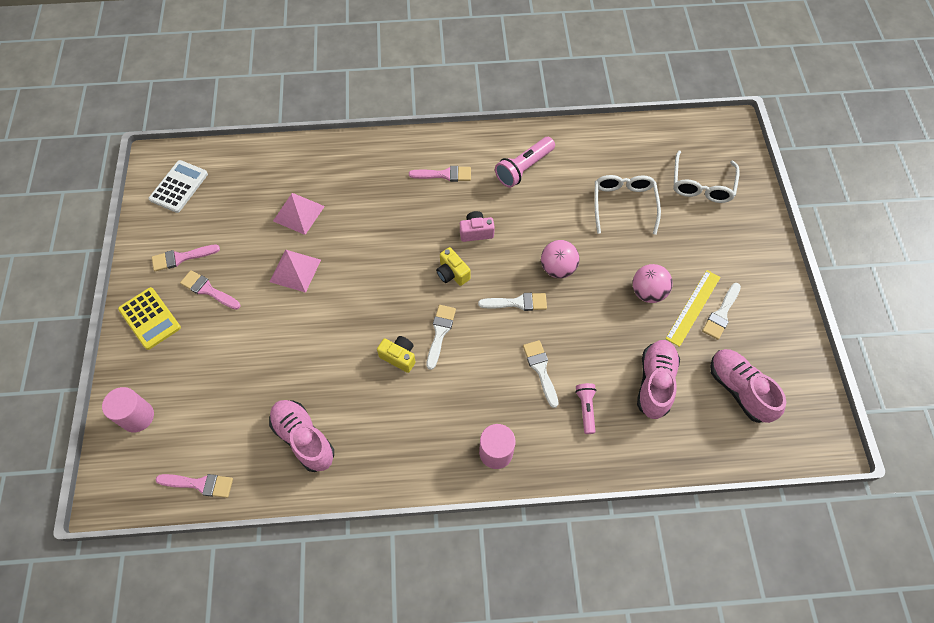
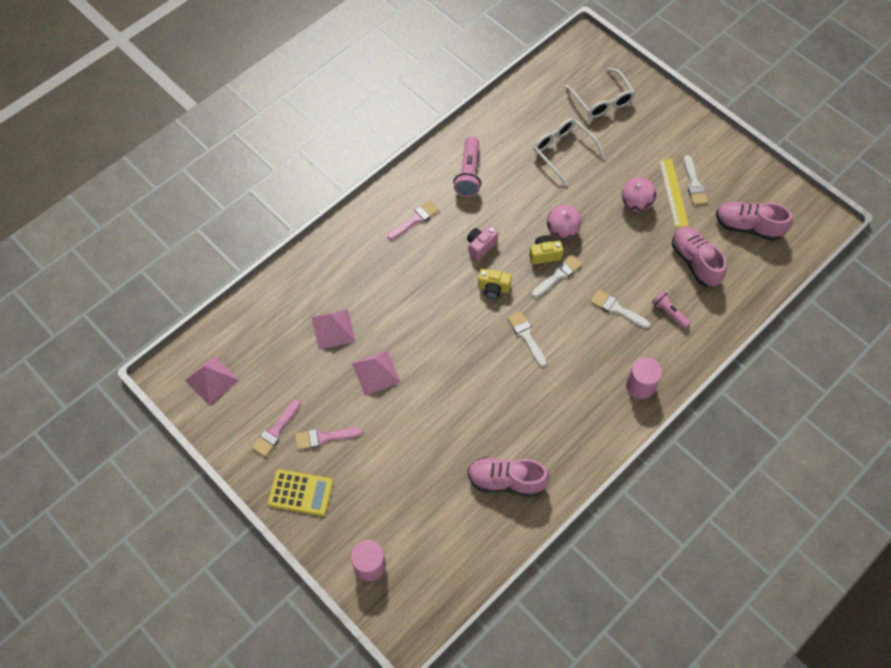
camera: 40 degrees left, 0 degrees up
white calculator [149,160,208,213] -> pink pyramid [185,356,239,405]
pink brush [156,474,233,498] -> none
yellow camera [377,336,416,373] -> yellow camera moved to [529,235,563,265]

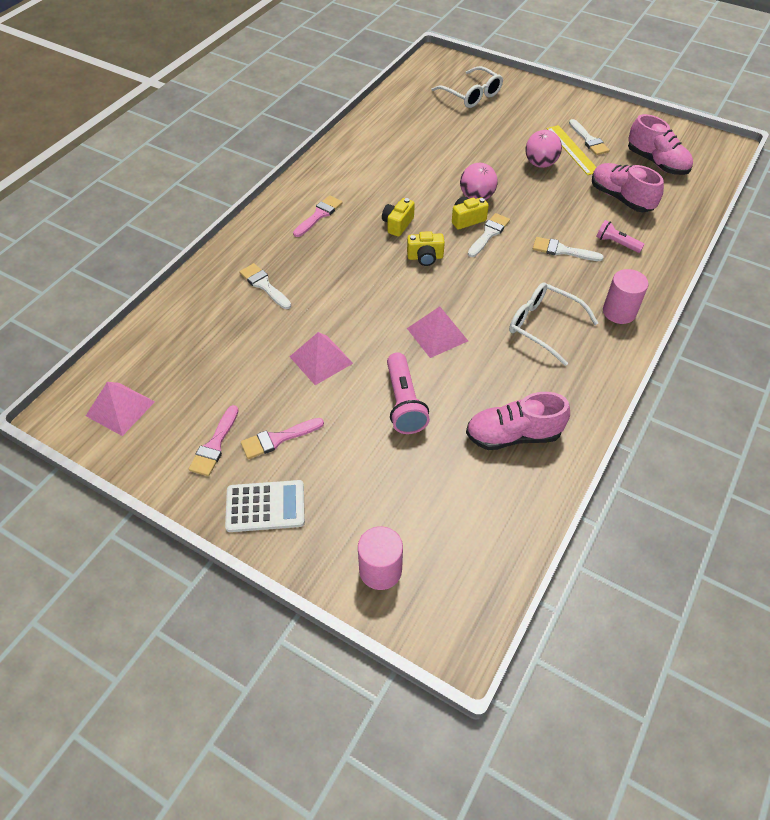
camera: 15 degrees left, 10 degrees down
yellow calculator [268,469,333,516] -> white calculator [225,480,305,532]
pink pyramid [311,309,356,350] -> pink pyramid moved to [407,307,468,358]
pink flashlight [453,136,481,197] -> pink flashlight moved to [387,353,430,434]
pink camera [467,226,498,260] -> yellow camera [382,198,415,237]
white brush [507,311,547,367] -> white brush moved to [239,263,291,309]
white glasses [533,118,605,186] -> white glasses moved to [509,282,598,366]
pink shoe [716,202,792,241] -> pink shoe turned 135 degrees counterclockwise [628,114,693,175]

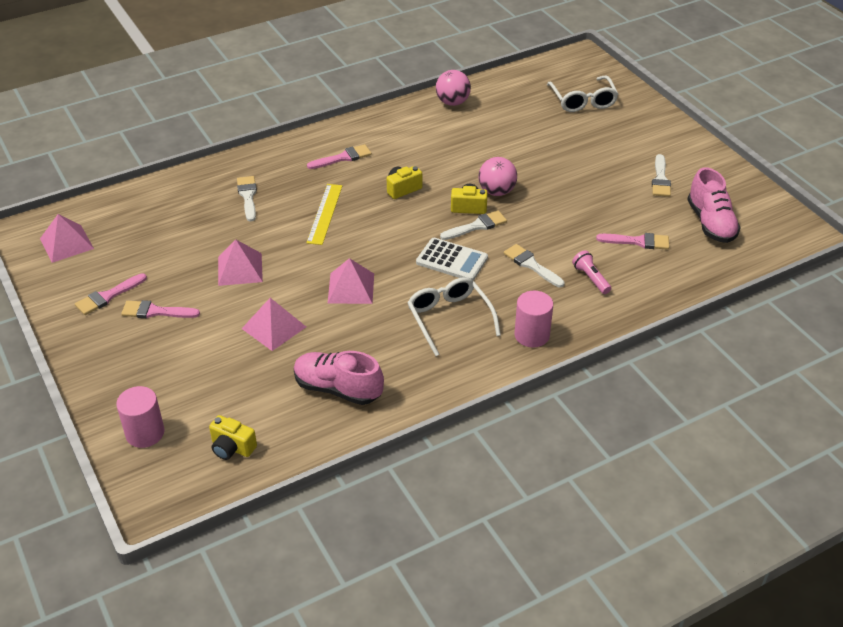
camera: 30 degrees right, 10 degrees down
white calculator [225,480,305,532] -> white calculator moved to [416,238,488,281]
pink flashlight [387,353,430,434] -> pink pyramid [242,298,306,351]
yellow camera [407,231,445,266] -> yellow camera moved to [209,415,257,460]
pink ball [525,130,562,168] -> pink ball moved to [436,70,471,106]
yellow ruler [547,125,596,175] -> yellow ruler moved to [306,184,342,245]
pink shoe [592,163,664,212] -> pink brush [596,233,669,250]

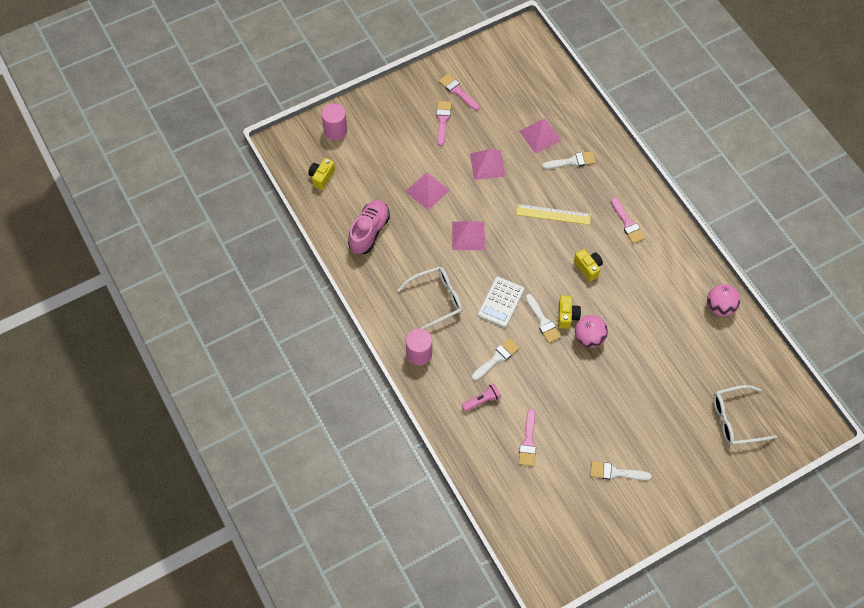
camera: 90 degrees right, 20 degrees up
pink pyramid [40,214,94,263] -> pink pyramid moved to [519,118,562,154]
pink shoe [687,167,741,243] -> none

